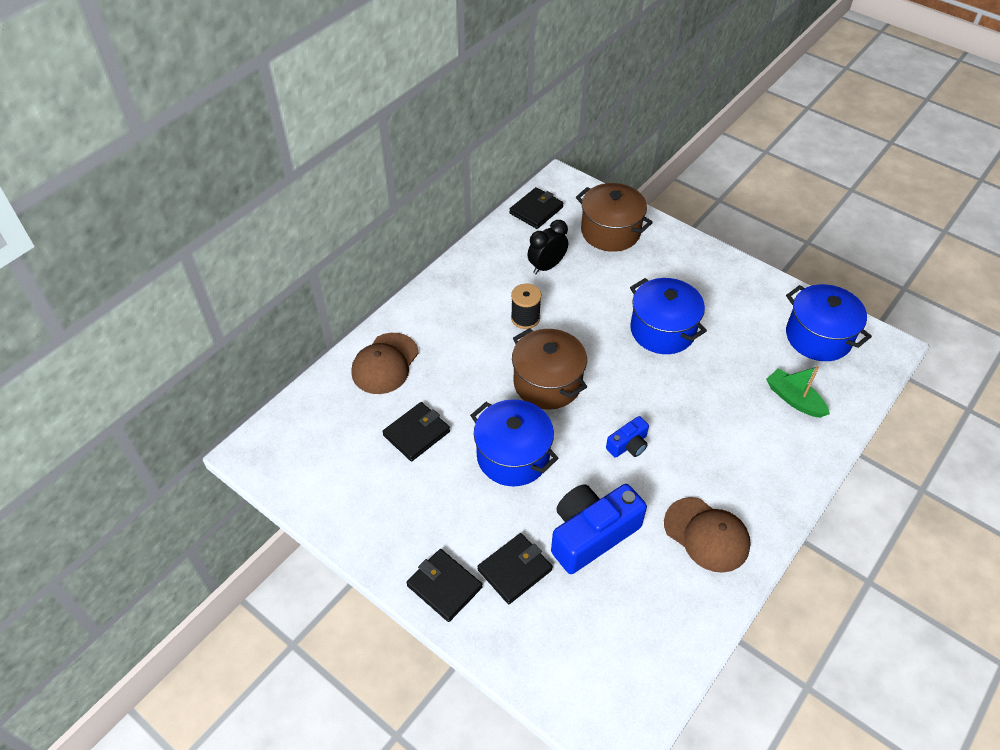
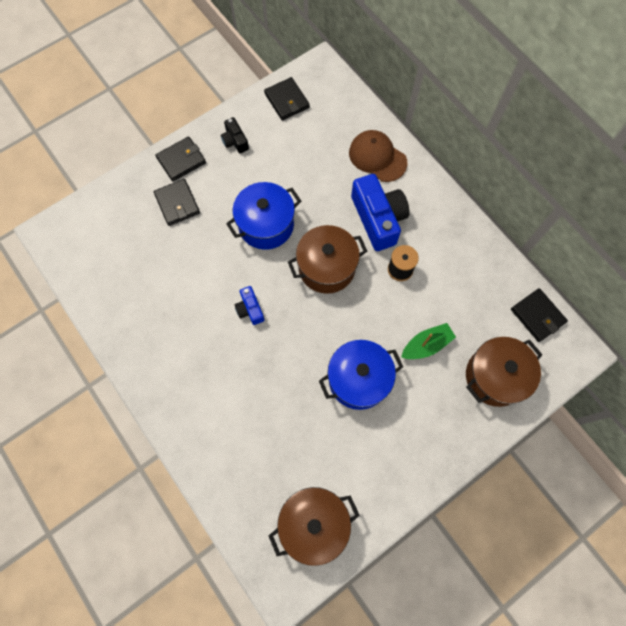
camera: 105 degrees right, 20 degrees up
black wallet [382,402,450,461] -> black wallet moved to [264,77,310,120]
black clock [527,220,568,274] -> none
blue camera [551,484,647,574] -> blue camera moved to [351,174,409,251]
brown cap [664,497,751,573] -> none
green boat [766,366,830,418] -> green boat moved to [401,323,456,359]
blue pot [786,284,872,361] -> brown pot [269,487,360,566]
none -> black camera [221,117,249,153]

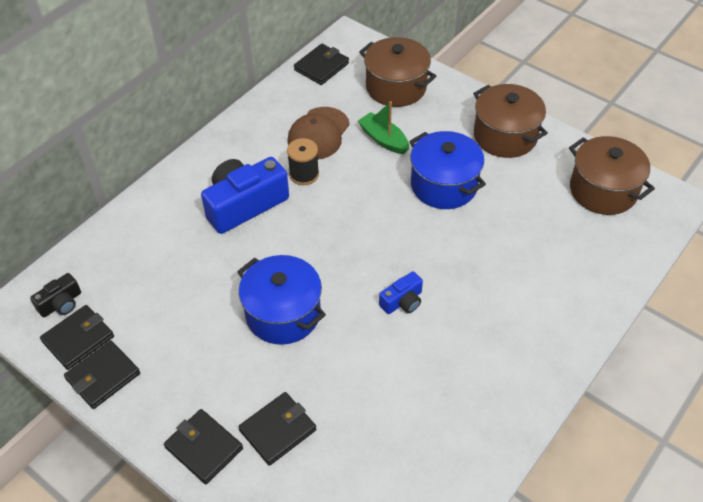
camera: 105 degrees left, 20 degrees down
black camera [221,117,249,153] -> black camera moved to [30,273,81,317]
brown pot [288,225,367,294] -> brown pot moved to [473,84,548,158]
brown cap [349,130,407,182] -> brown cap moved to [288,107,350,159]
none -> black wallet [64,340,140,409]

